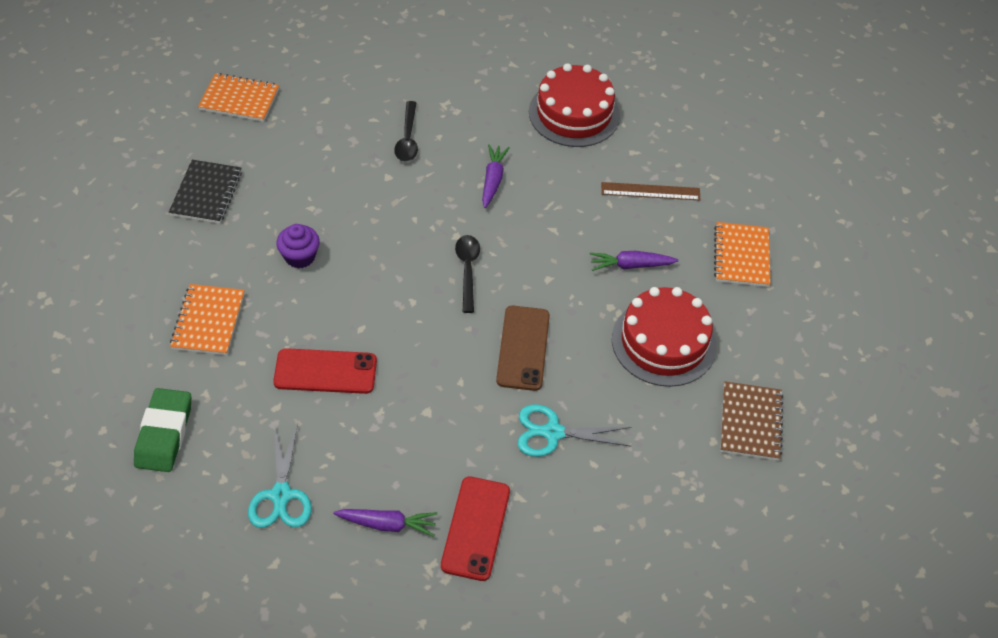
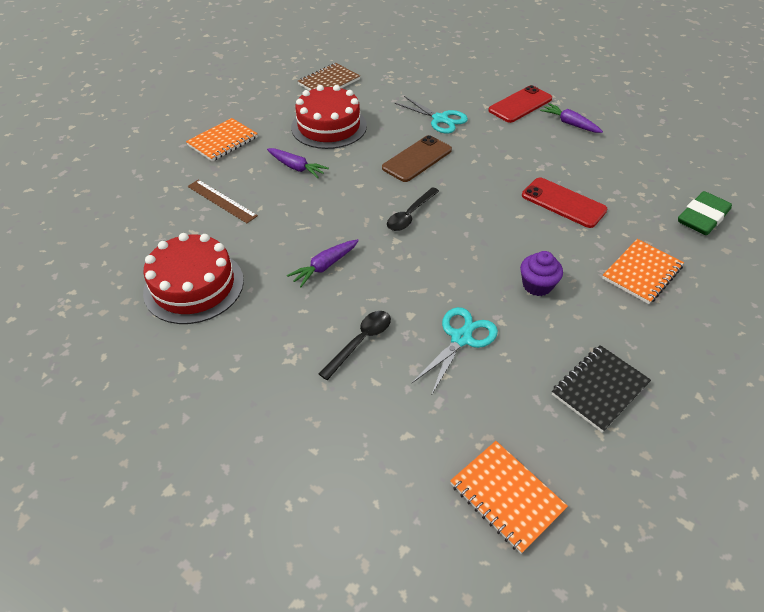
camera: 140 degrees left, 5 degrees down
turquoise scissors [248,423,312,528] -> turquoise scissors moved to [412,307,498,394]

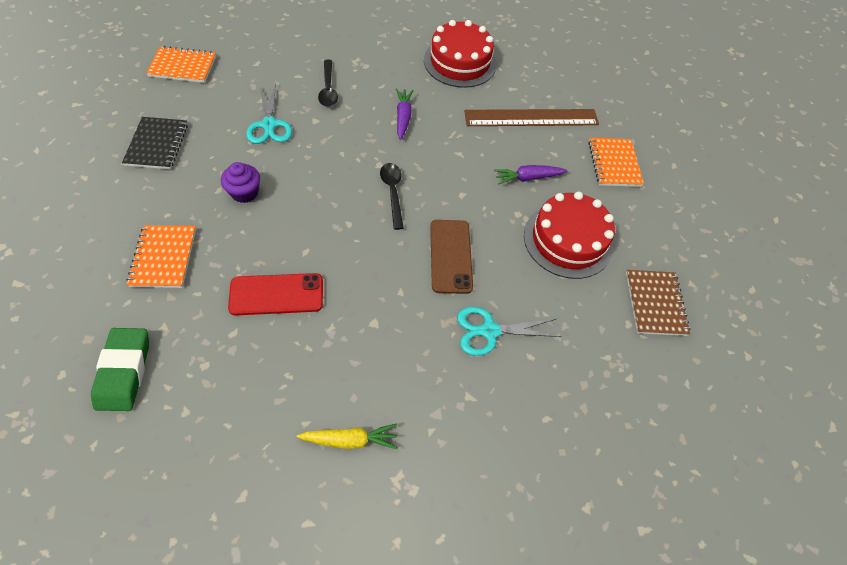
camera: 130 degrees right, 10 degrees up
brown ruler [188,180,258,223] -> brown ruler [464,109,599,126], size x1.67
red phone [488,85,552,123] -> none
purple carrot [540,103,603,133] -> yellow carrot [297,423,398,449]

